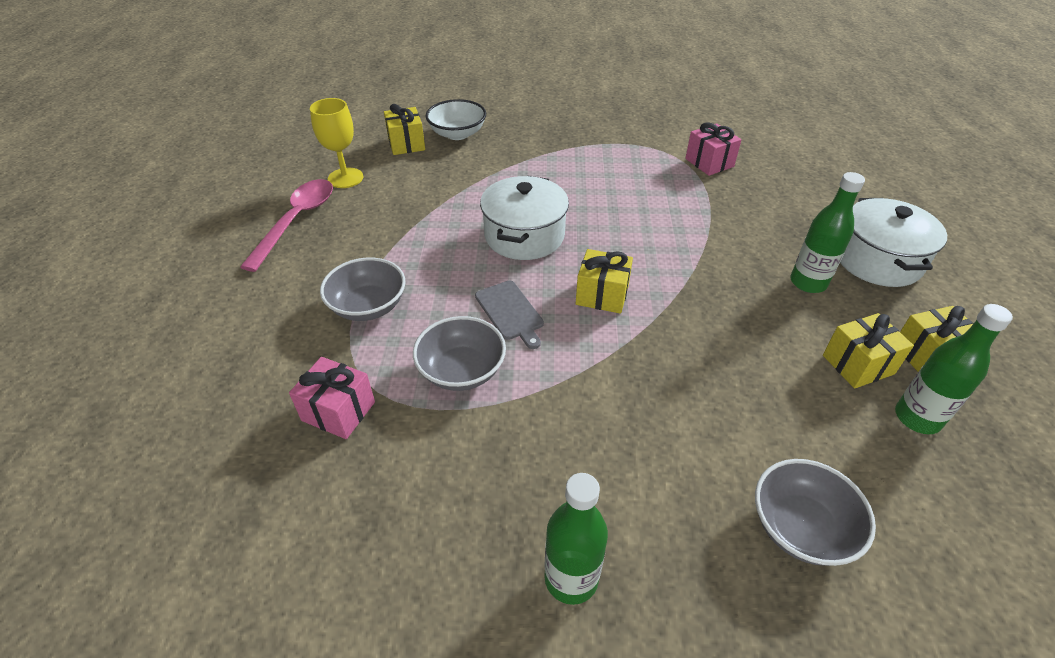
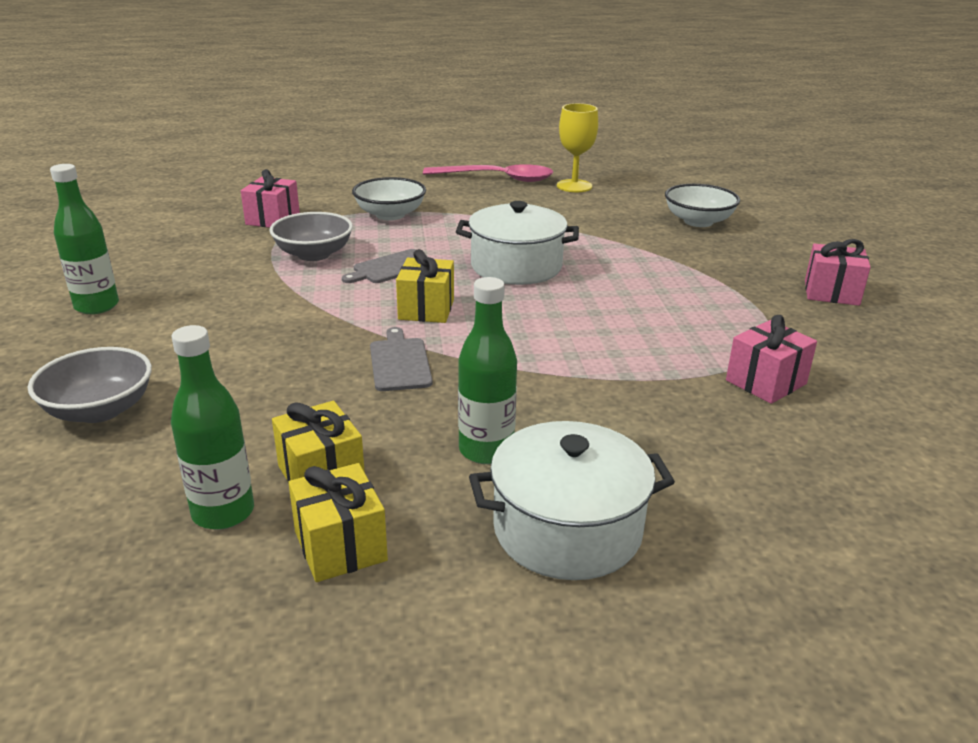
camera: 80 degrees right, 15 degrees down
grey bowl [320,258,406,321] -> white bowl [352,177,426,221]
yellow gift [384,104,425,155] -> none
none -> grey cutting board [370,327,433,391]
none -> pink gift [805,239,871,306]

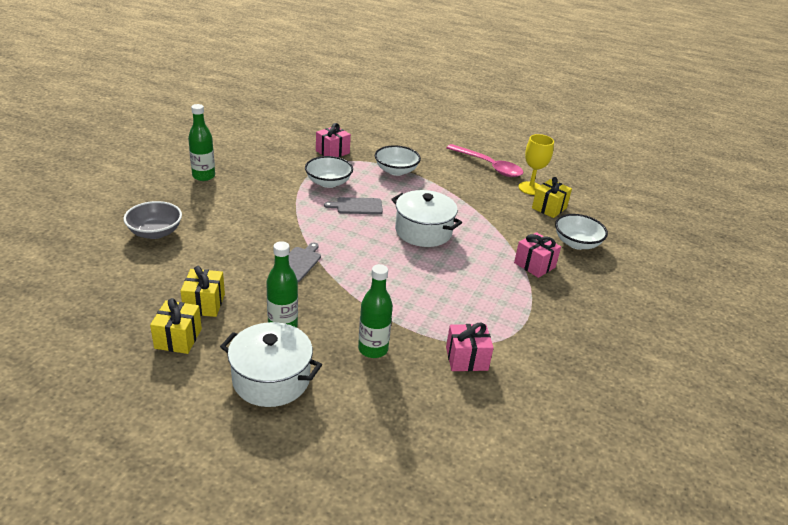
camera: 30 degrees right, 5 degrees up
green bottle [171,325,254,530] -> green bottle moved to [358,264,393,358]
grey bowl [269,212,353,261] -> white bowl [305,156,353,188]
yellow gift [396,249,454,323] -> yellow gift moved to [532,177,572,218]
pink gift [805,239,871,306] -> pink gift moved to [514,232,561,278]

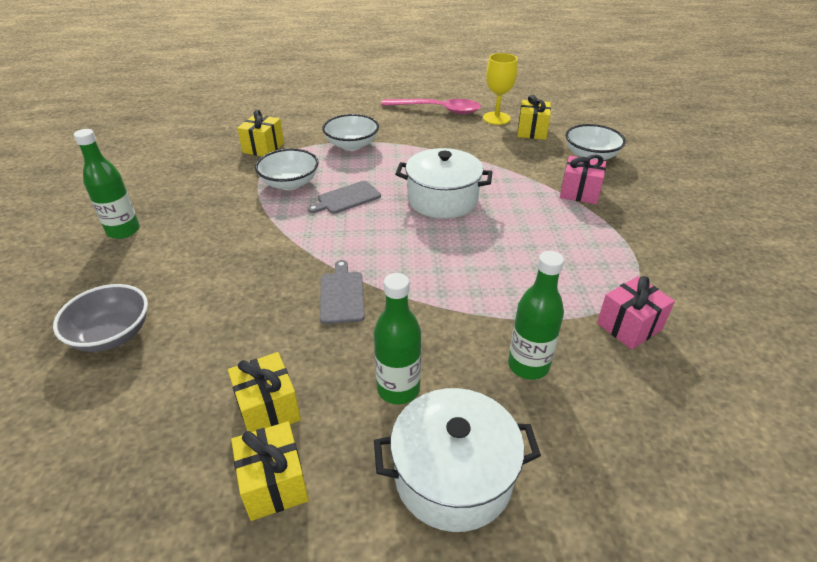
camera: 25 degrees left, 5 degrees up
pink gift [316,123,351,157] -> yellow gift [237,110,284,156]

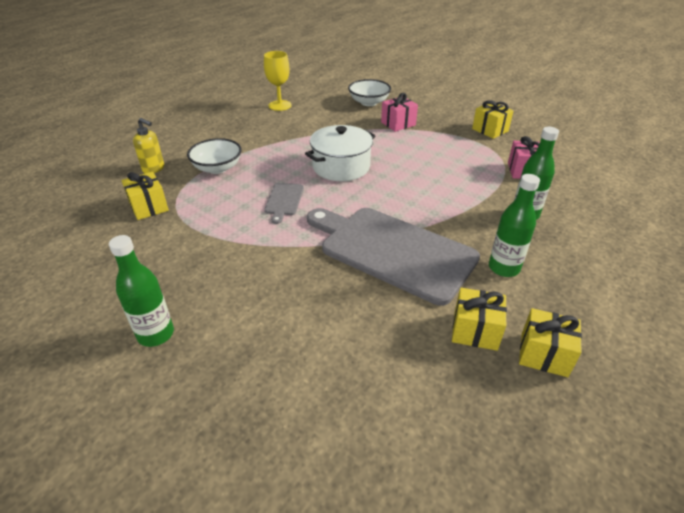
camera: 50 degrees left, 0 degrees up
grey bowl [53,284,148,352] -> none
white bowl [255,149,319,190] -> none
grey cutting board [320,260,365,324] -> grey cutting board [307,208,480,306], size x2.41
white pot [374,388,541,532] -> none
pink spoon [381,99,481,114] -> none
yellow gift [517,95,551,140] -> yellow gift moved to [472,100,513,139]
none -> yellow soap dispenser [133,118,164,173]

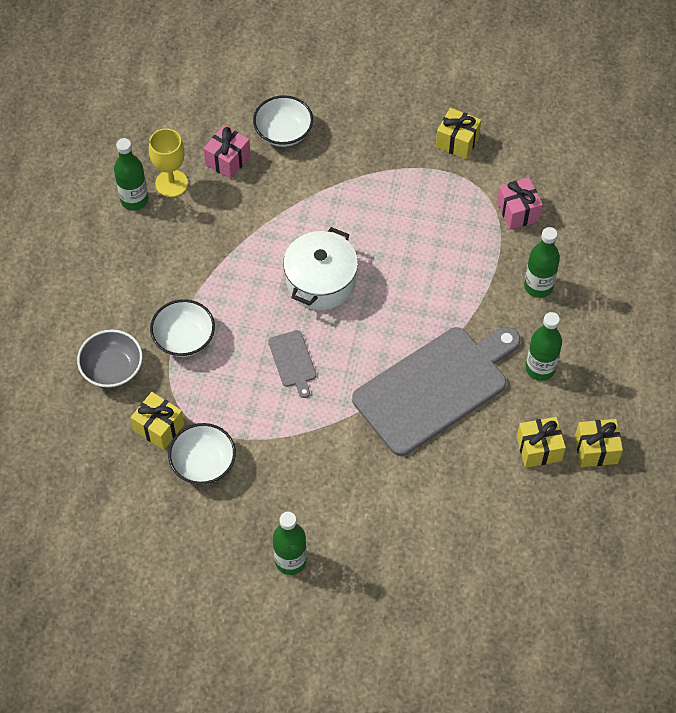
camera: 25 degrees left, 20 degrees up
yellow soap dispenser [133,118,164,173] -> grey bowl [77,330,143,388]
grey cutting board [307,208,480,306] -> grey cutting board turned 135 degrees clockwise [352,327,520,456]
pink gift [381,93,418,132] -> pink gift moved to [203,125,251,179]
none -> green bottle [114,138,148,211]
none -> white bowl [168,423,236,485]

